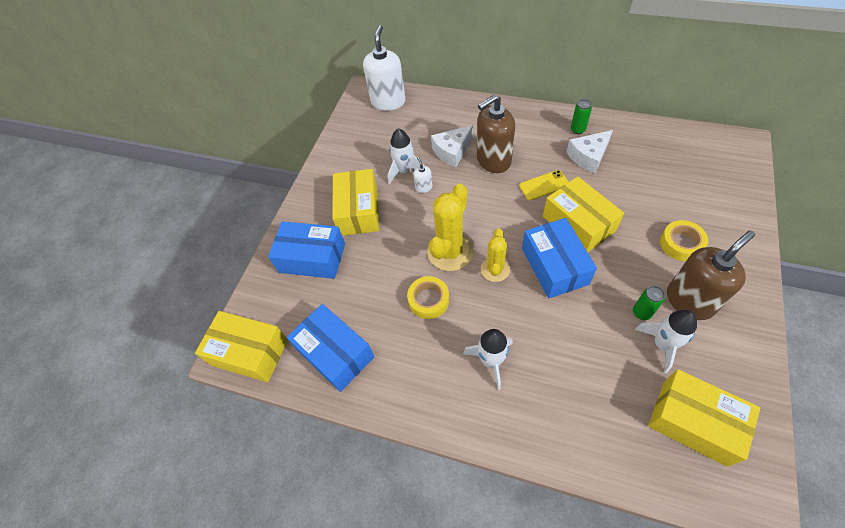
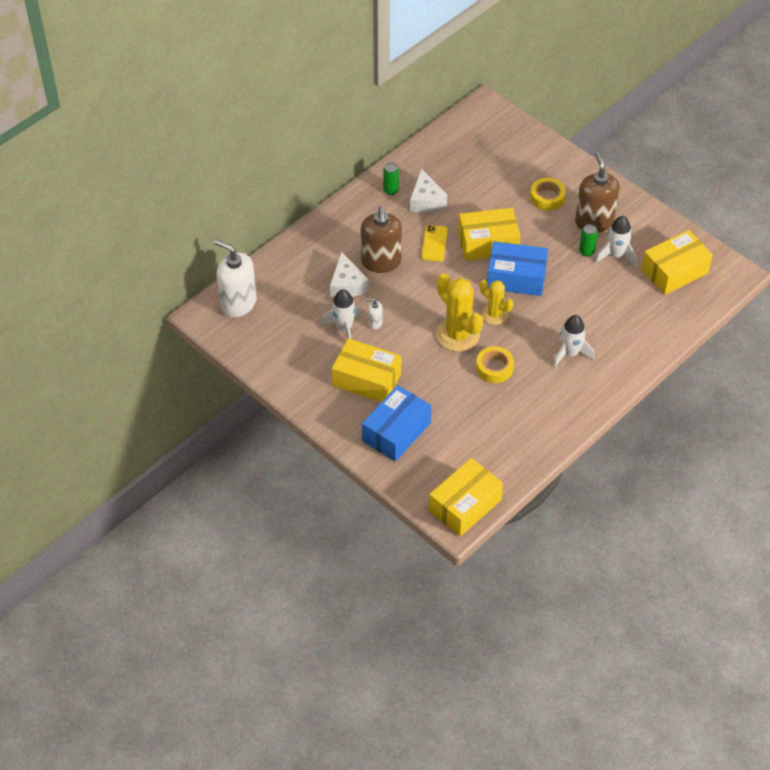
camera: 70 degrees left, 5 degrees down
blue box [287,304,374,392] -> none

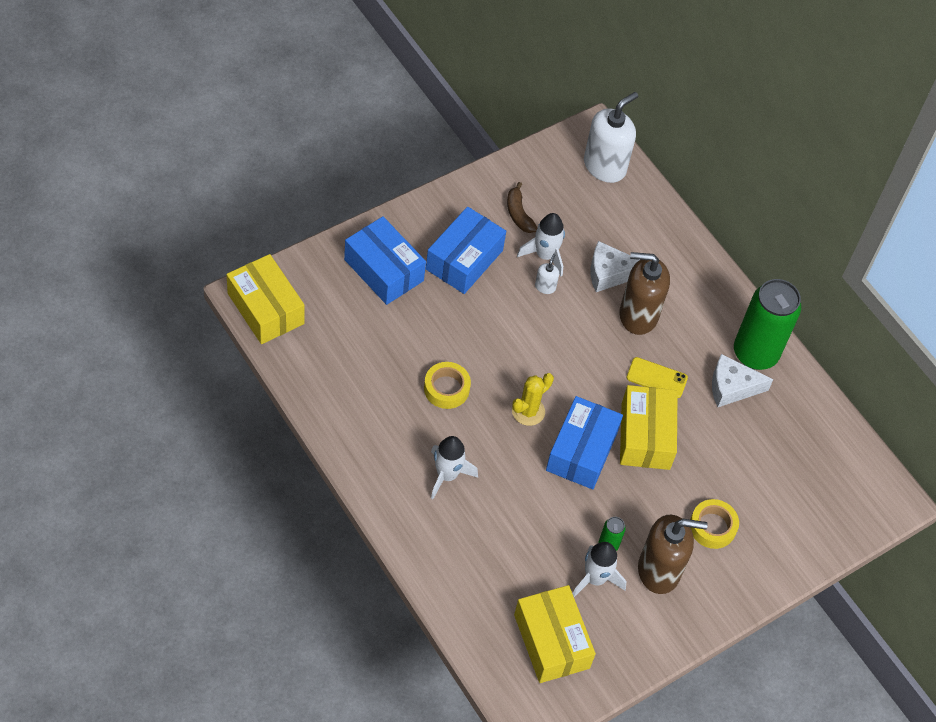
camera: 95 degrees right, 5 degrees up
yellow box [332,338,402,402] -> blue box [426,207,506,294]
green can [383,163,399,195] -> green can [734,279,801,370], size x2.41
yellow cactus [436,273,483,351] -> none
none -> brown banana [507,182,537,233]

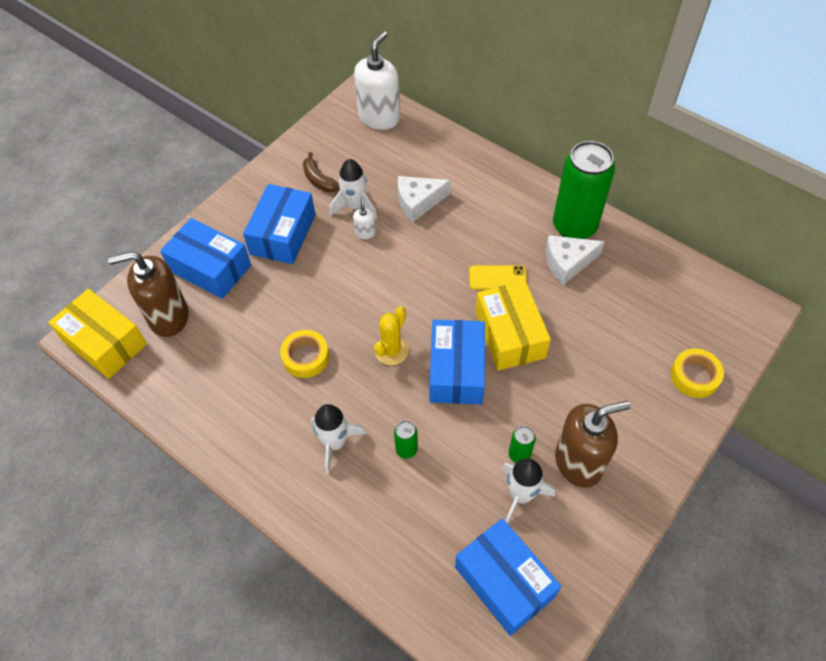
camera: 10 degrees left, 0 degrees up
yellow box [514,585,596,683] -> blue box [455,518,561,636]
brown soap dispenser [619,252,670,335] -> brown soap dispenser moved to [108,251,189,337]
yellow tape [690,499,739,549] -> yellow tape moved to [670,348,724,398]
none -> green can [394,421,418,459]

